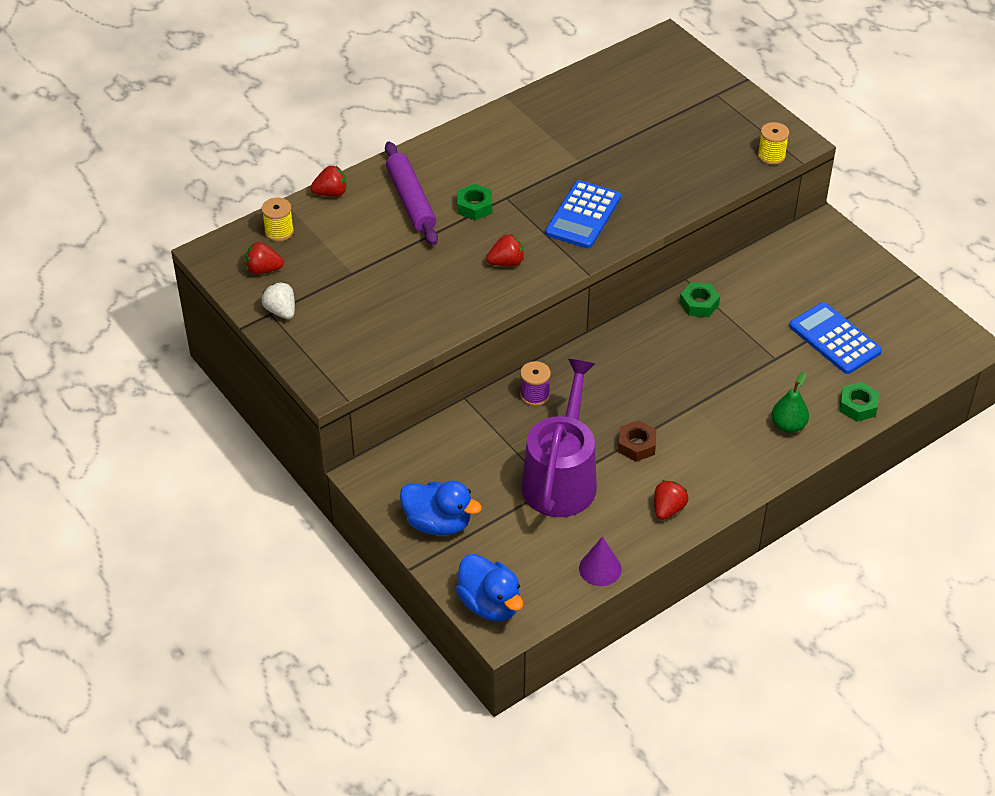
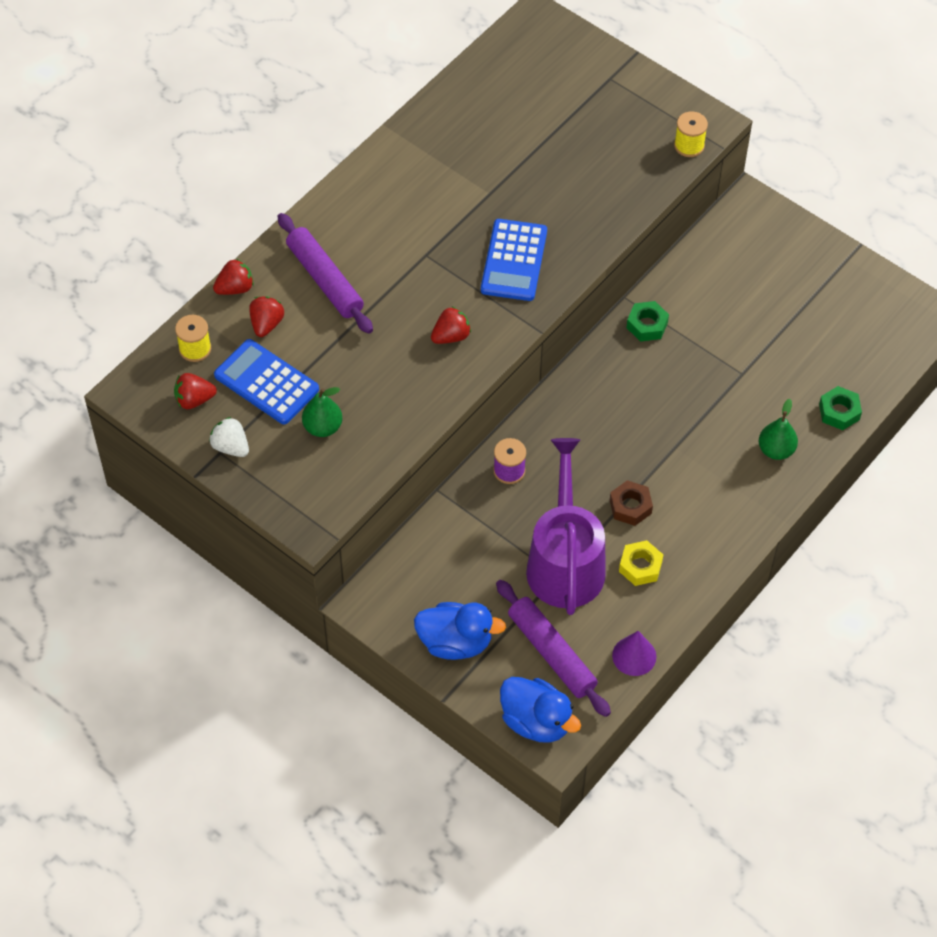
camera: 15 degrees left, 10 degrees up
green nut [457,184,492,221] -> none
red strawberry [654,480,688,520] -> red strawberry moved to [249,296,284,337]
blue calculator [789,302,882,374] -> blue calculator moved to [214,339,319,424]
none -> green pear [302,387,342,437]
none -> purple rolling pin [496,580,611,717]
none -> yellow nut [619,540,663,586]

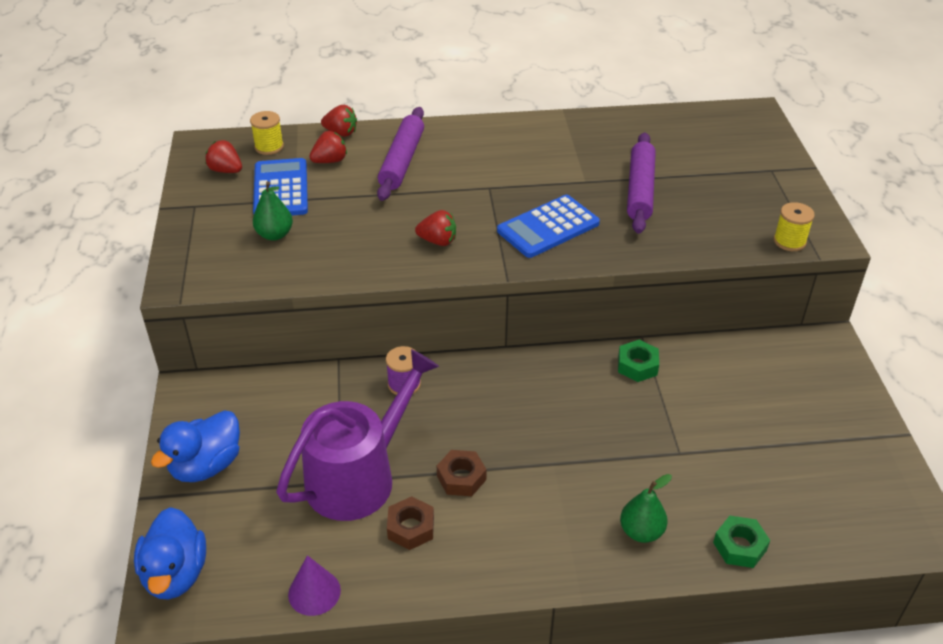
camera: 45 degrees right, 15 degrees down
white strawberry [209,417,249,457] -> none
blue duck [414,602,506,660] -> blue duck turned 75 degrees clockwise [151,410,240,482]
purple rolling pin [496,580,611,717] -> purple rolling pin moved to [627,132,656,234]
yellow nut [619,540,663,586] -> brown nut [387,496,434,550]

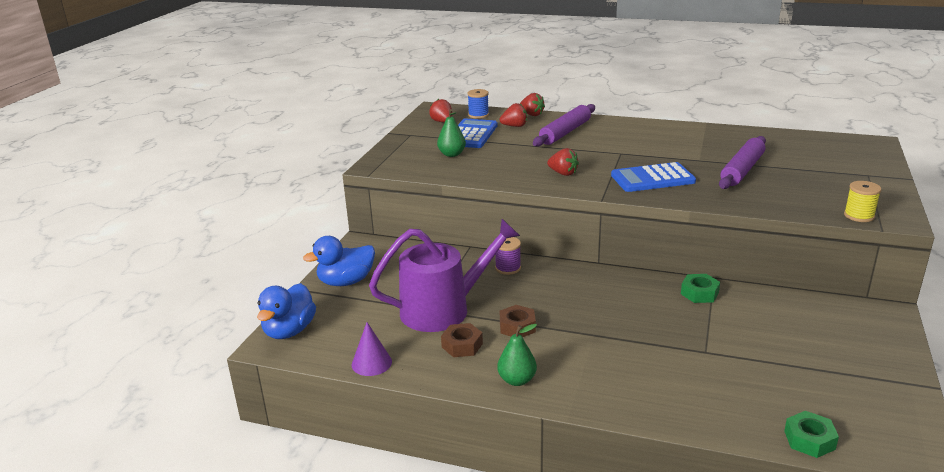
camera: 25 degrees right, 15 degrees down
yellow spool [250,111,284,155] -> blue spool [468,89,489,119]
green pear [620,474,672,543] -> green pear moved to [497,324,537,386]
green nut [713,516,770,568] -> green nut moved to [784,411,839,458]

